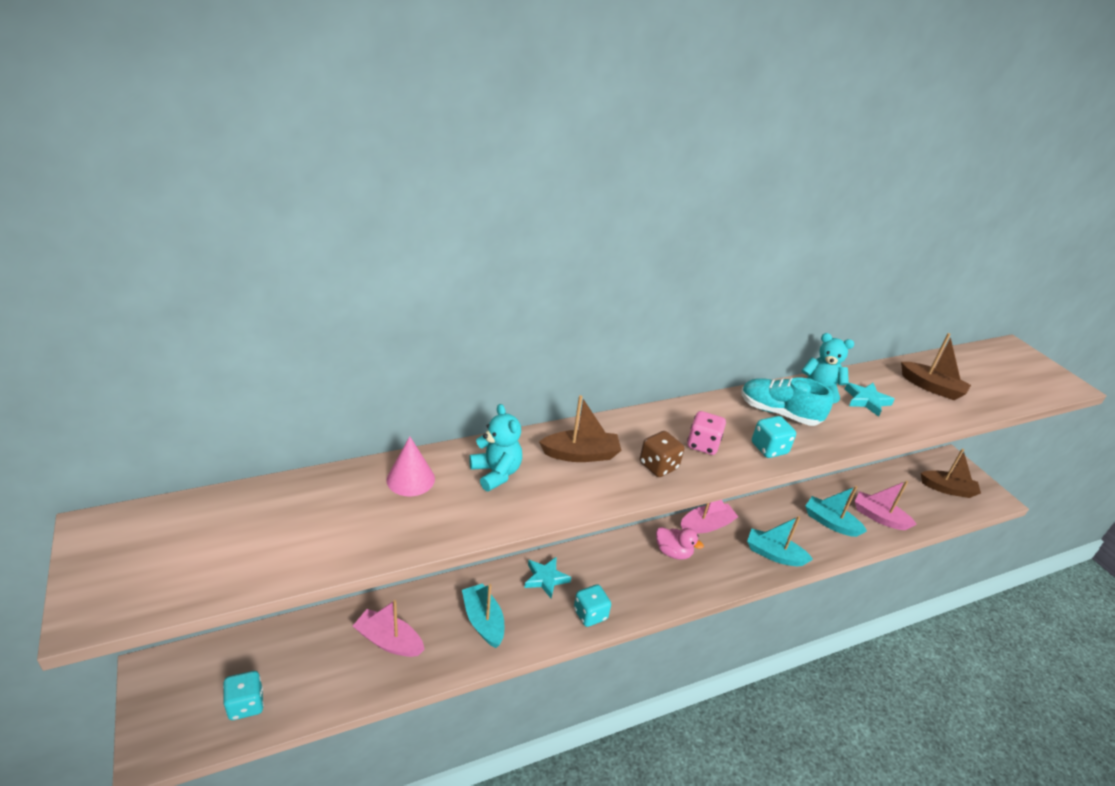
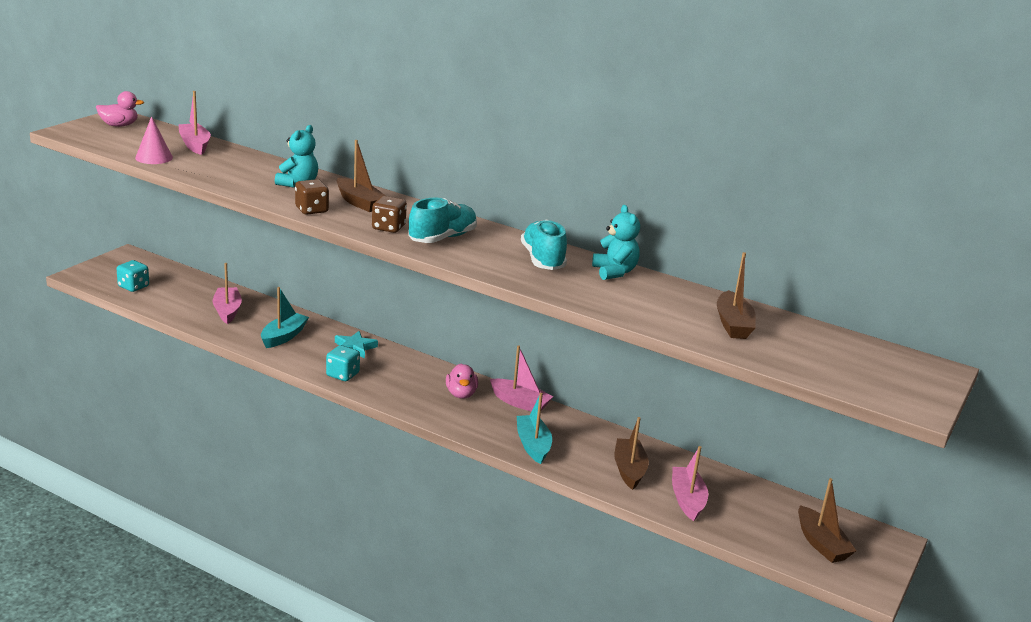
camera: 55 degrees right, 10 degrees down
pink cone [386,436,435,496] -> pink cone moved to [135,116,173,164]
pink dice [687,411,726,455] -> turquoise shoe [408,198,477,243]
turquoise dice [752,416,796,458] -> none
turquoise boat [805,486,867,537] -> brown boat [614,417,649,490]
turquoise star [845,383,895,417] -> none
none -> pink duck [96,91,144,127]
none -> pink boat [178,91,211,155]
none -> brown dice [295,179,329,215]

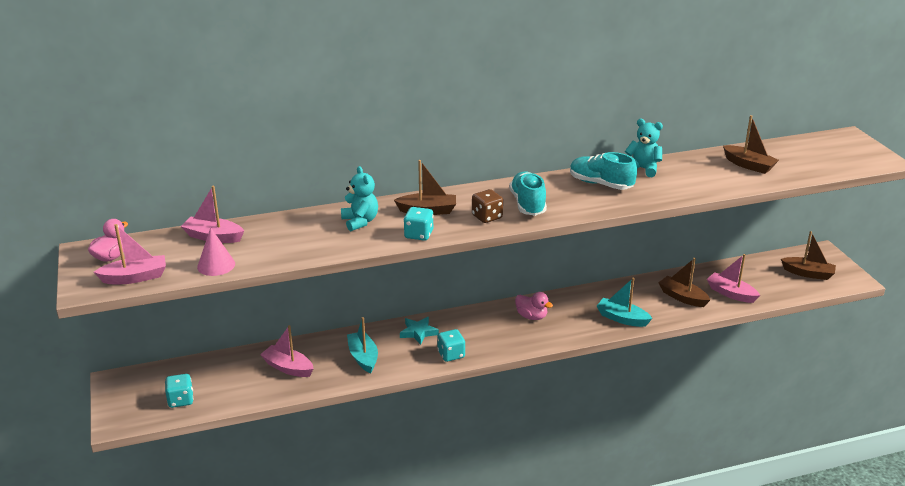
camera: 45 degrees left, 5 degrees up
brown dice [295,179,329,215] -> turquoise dice [404,207,434,241]
pink boat [490,345,554,412] -> pink boat moved to [94,224,166,284]

